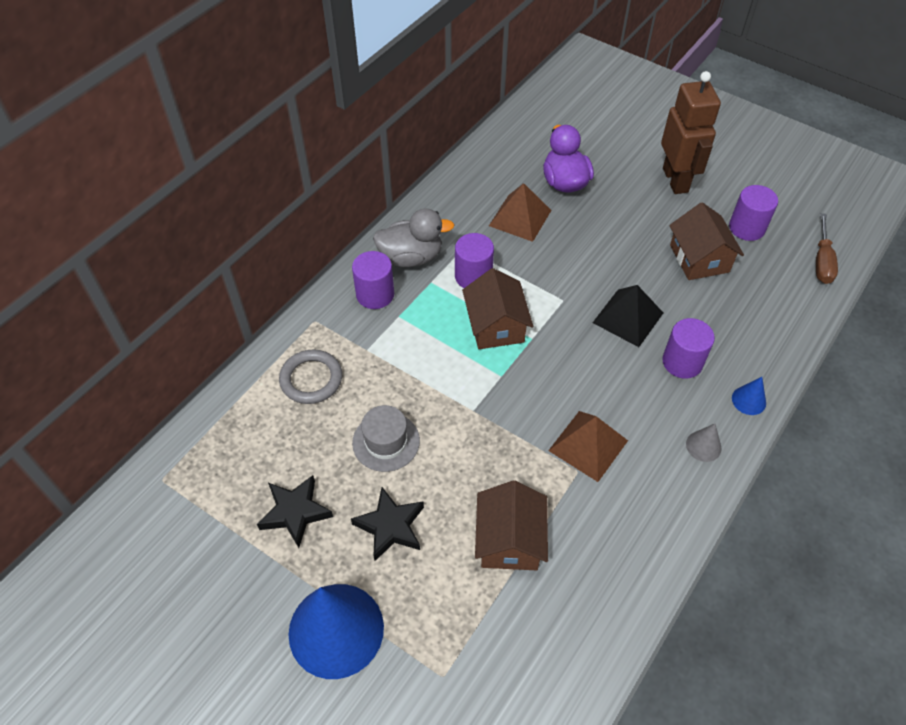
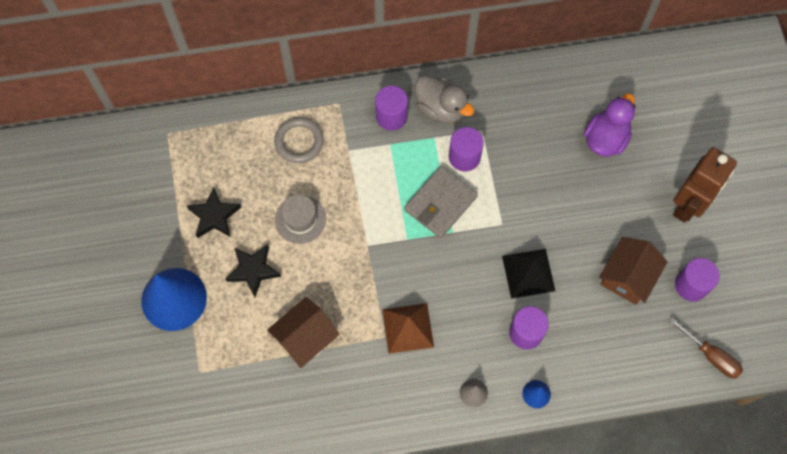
camera: 45 degrees right, 15 degrees up
brown house [462,268,533,349] -> grey wallet [404,166,478,238]
brown pyramid [489,183,552,242] -> none
brown screwdriver [816,213,838,284] -> brown screwdriver turned 105 degrees counterclockwise [669,318,743,379]

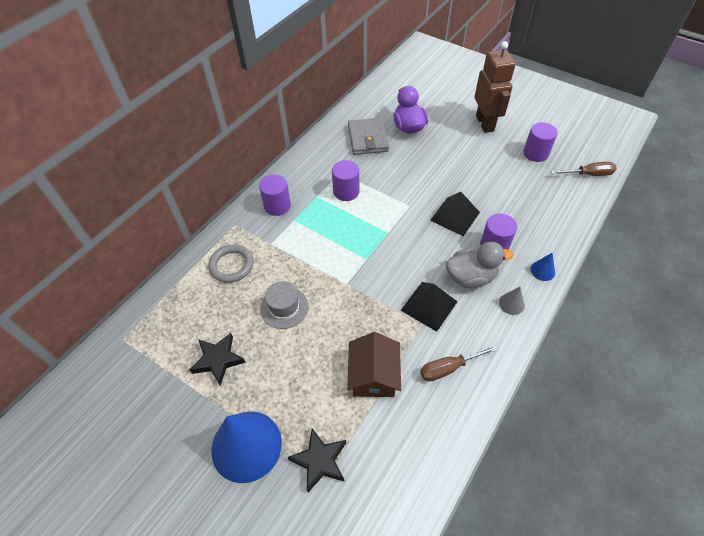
camera: 45 degrees left, 15 degrees down
black star [226,244,281,297] -> black star moved to [288,428,346,492]
brown pyramid [382,303,434,354] -> black pyramid [401,282,458,332]
grey wallet [404,166,478,238] -> grey wallet moved to [348,118,389,155]
grey duck [415,75,474,124] -> grey duck moved to [446,241,513,288]
brown house [599,237,667,305] -> none
none -> brown screwdriver [420,345,498,381]

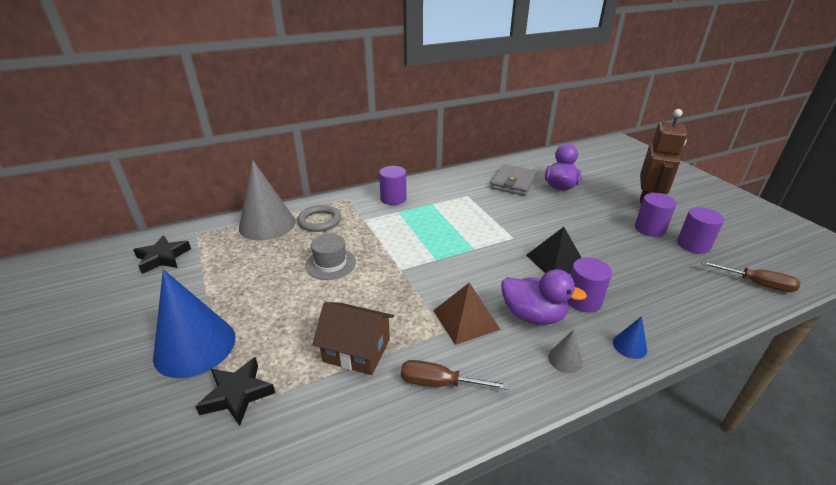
camera: 30 degrees right, 20 degrees down
black star [189,333,246,386] -> black star moved to [133,235,191,274]
purple cylinder [332,160,359,201] -> purple cylinder moved to [635,193,676,237]
brown house [347,332,401,397] -> brown house turned 75 degrees clockwise [312,302,394,375]
black pyramid [401,282,458,332] -> brown pyramid [433,282,501,345]
grey duck [446,241,513,288] -> purple duck [501,269,587,325]
none -> grey cone [239,160,295,241]

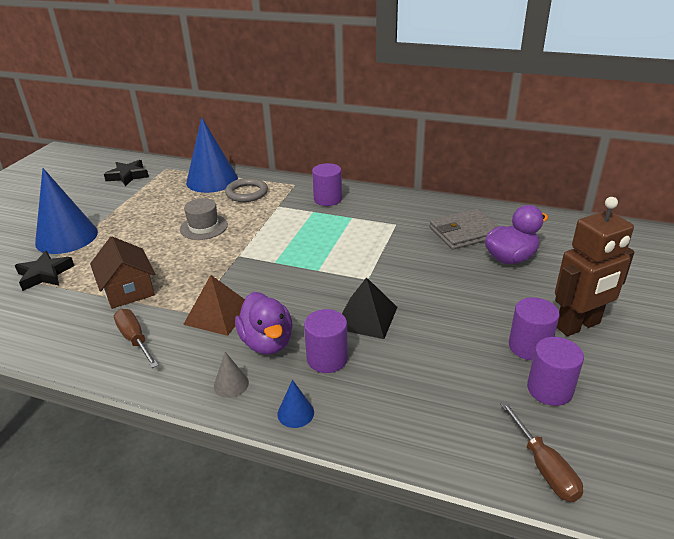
camera: 45 degrees right, 0 degrees up
grey cone [239,160,295,241] -> blue cone [186,117,238,193]

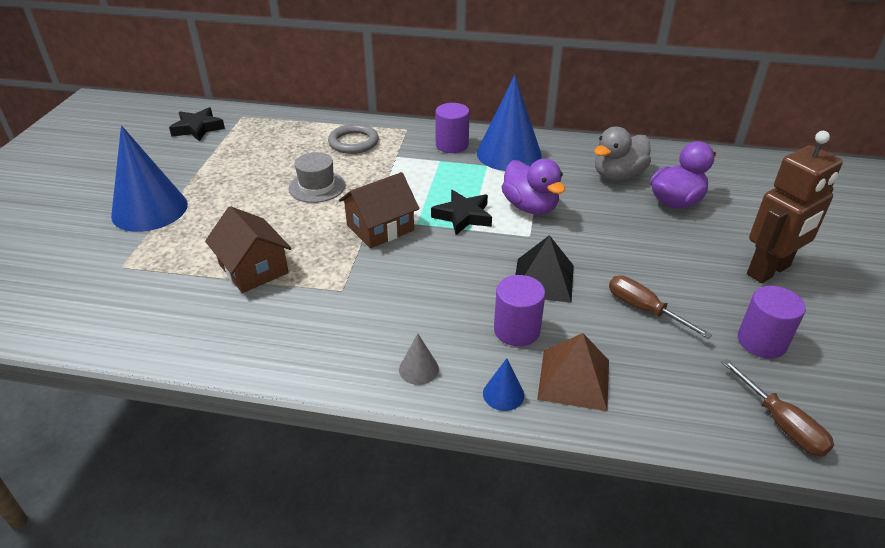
camera: 10 degrees left, 5 degrees up
black star [15,251,75,291] -> black star moved to [431,190,492,235]
brown screwdriver [114,309,158,368] -> brown screwdriver moved to [609,276,712,339]
brown pyramid [183,275,245,336] -> brown pyramid moved to [537,333,609,411]
blue cone [186,117,238,193] -> blue cone moved to [477,75,542,171]
purple duck [235,292,293,355] -> purple duck moved to [502,159,565,215]
grey wallet [429,209,500,249] -> grey duck [594,127,651,181]
purple cylinder [509,297,560,360] -> none
none -> brown house [339,172,419,248]

